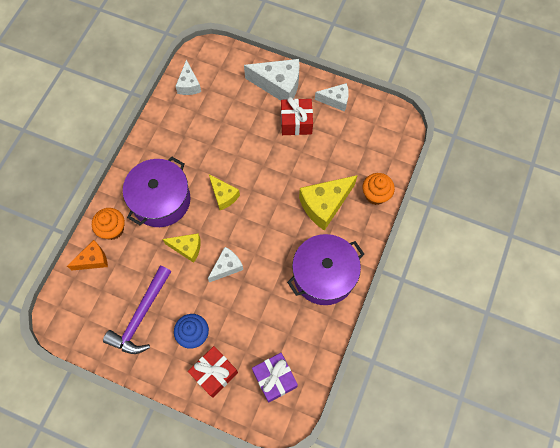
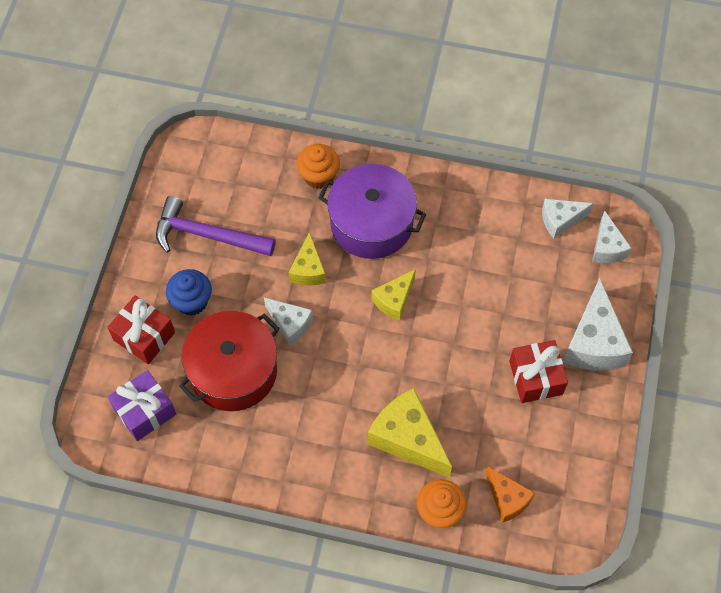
camera: 80 degrees right, 5 degrees down
orange cheese [67,240,108,270] -> orange cheese moved to [485,466,535,523]
purple pot [287,234,364,305] -> none
white cheese [315,83,349,112] -> white cheese moved to [592,210,632,263]
none -> red pot [179,311,280,411]

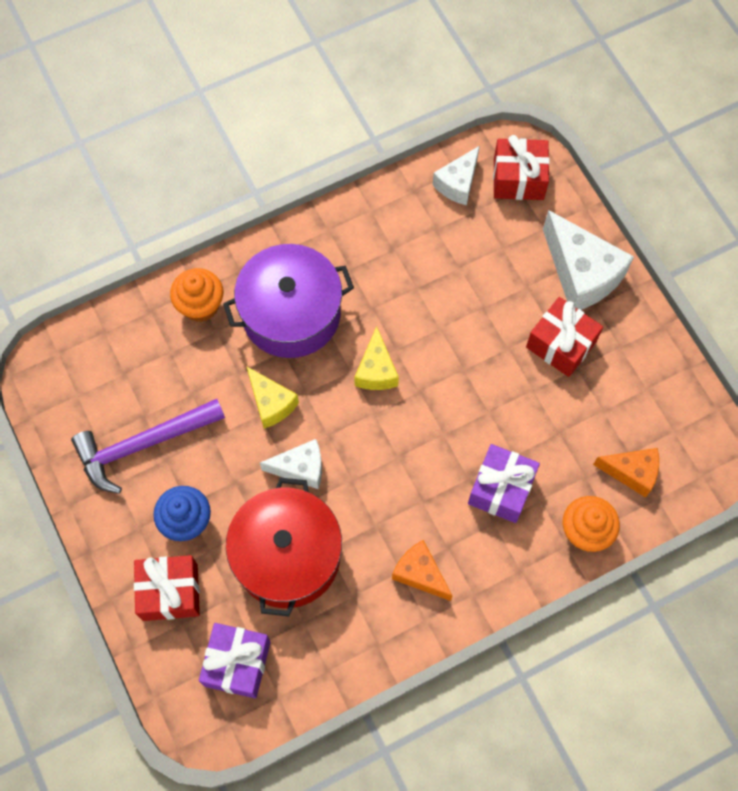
camera: 40 degrees left, 5 degrees up
yellow cheese [368,388,452,478] -> purple gift [468,444,540,523]
white cheese [592,210,632,263] -> red gift [493,135,550,200]
none -> orange cheese [392,540,452,601]

